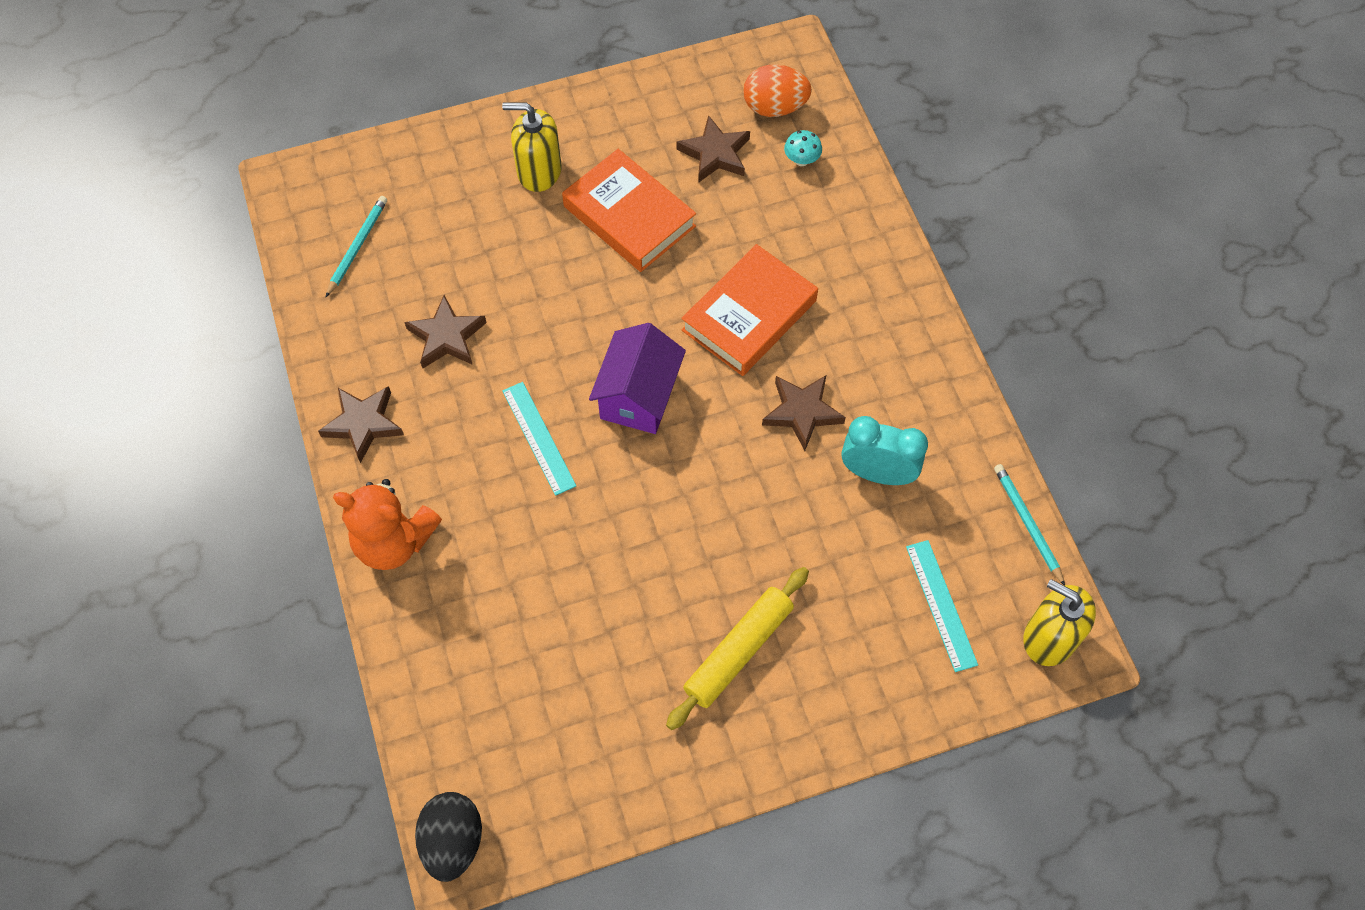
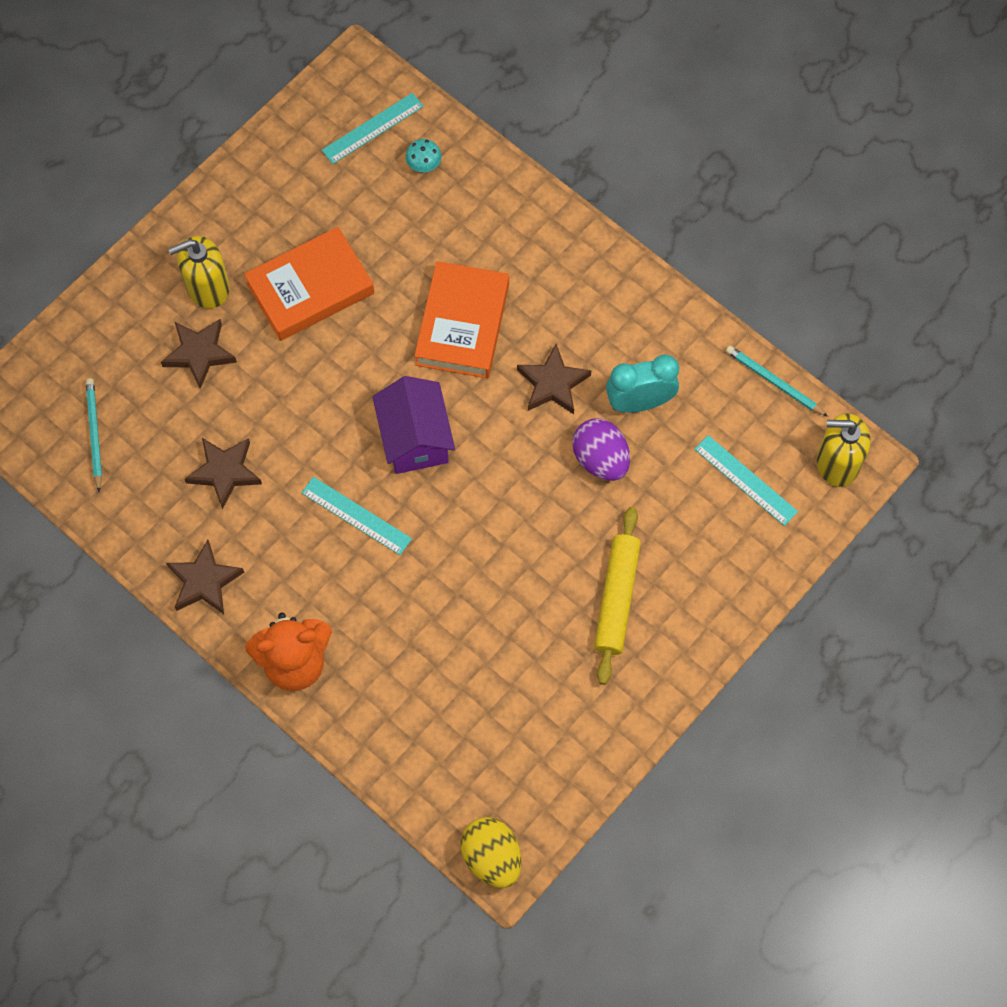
camera: 30 degrees left, 5 degrees up
black egg [415,792,482,882] -> yellow egg [461,817,521,888]
orange book [562,149,696,272] -> orange book turned 45 degrees counterclockwise [244,227,374,341]
brown star [676,115,750,183] -> brown star moved to [161,319,237,389]
orange egg [743,64,812,117] -> turquoise ruler [322,93,424,164]
none -> purple egg [572,419,630,481]

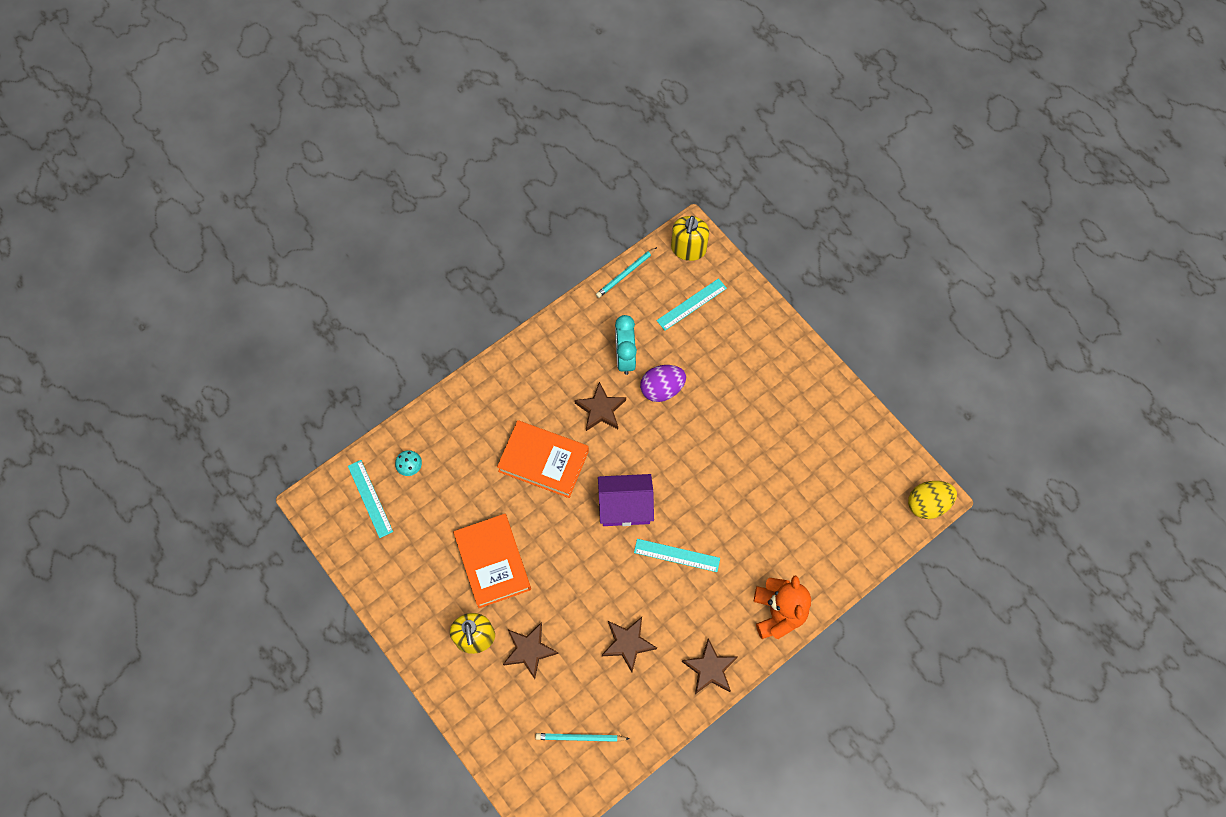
camera: 80 degrees left, 0 degrees up
turquoise ruler [302,477,412,555] -> turquoise ruler turned 60 degrees clockwise [634,539,720,572]
yellow rolling pin [594,507,641,685] -> none

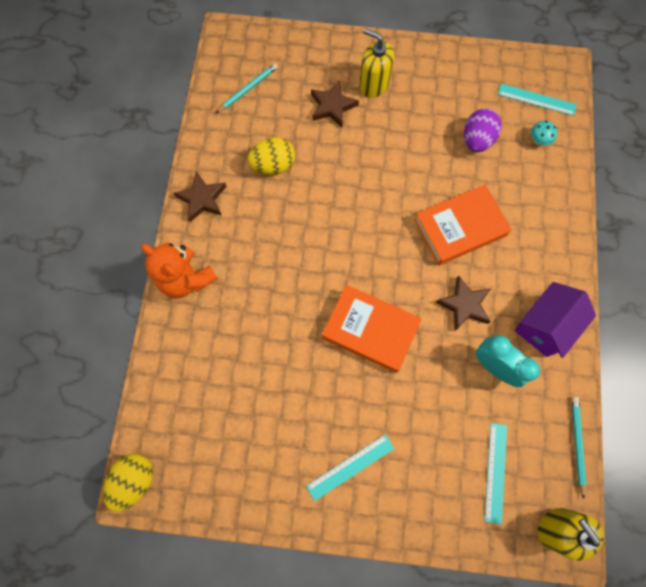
camera: 135 degrees right, 5 degrees up
orange book [453,514,531,608] -> orange book moved to [322,285,422,373]
purple house [598,474,654,526] -> purple house moved to [514,282,596,358]
brown star [602,617,657,672] -> yellow egg [248,137,295,175]
turquoise ruler [634,539,720,572] -> turquoise ruler moved to [306,434,394,501]
purple egg [640,365,686,402] -> purple egg moved to [464,109,502,152]

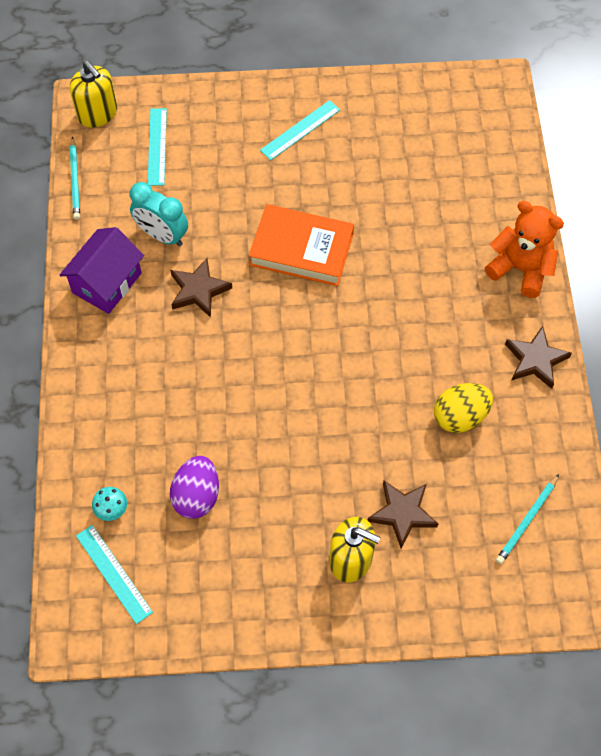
camera: 170 degrees right, 10 degrees down
yellow egg [103,454,153,512] -> none
orange book [414,185,512,265] -> none
turquoise ruler [498,84,577,116] -> turquoise ruler turned 45 degrees clockwise [76,525,153,624]

